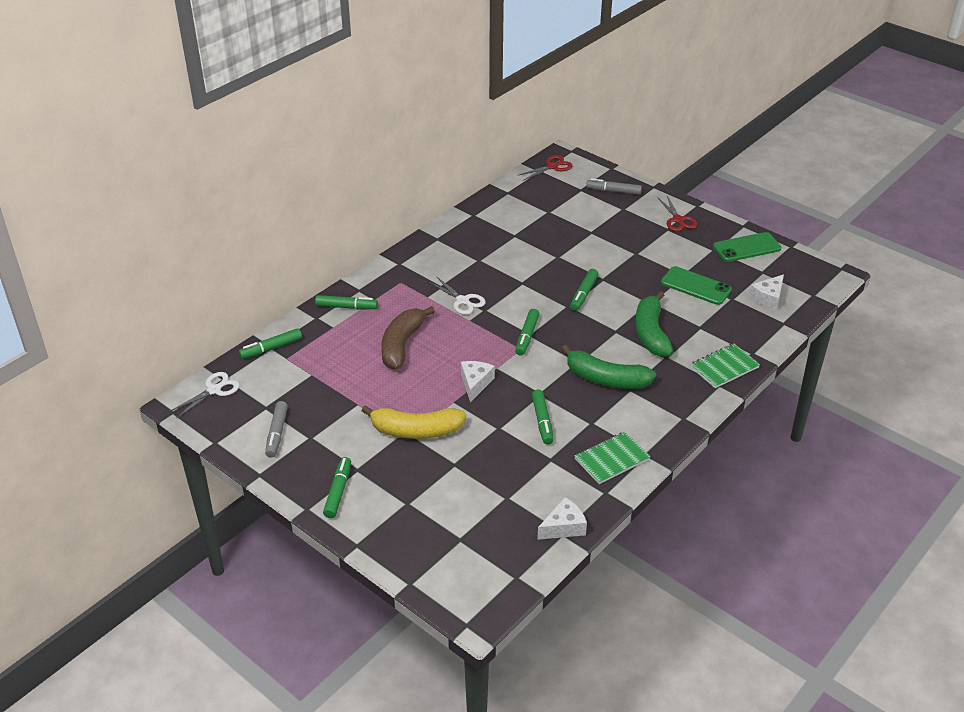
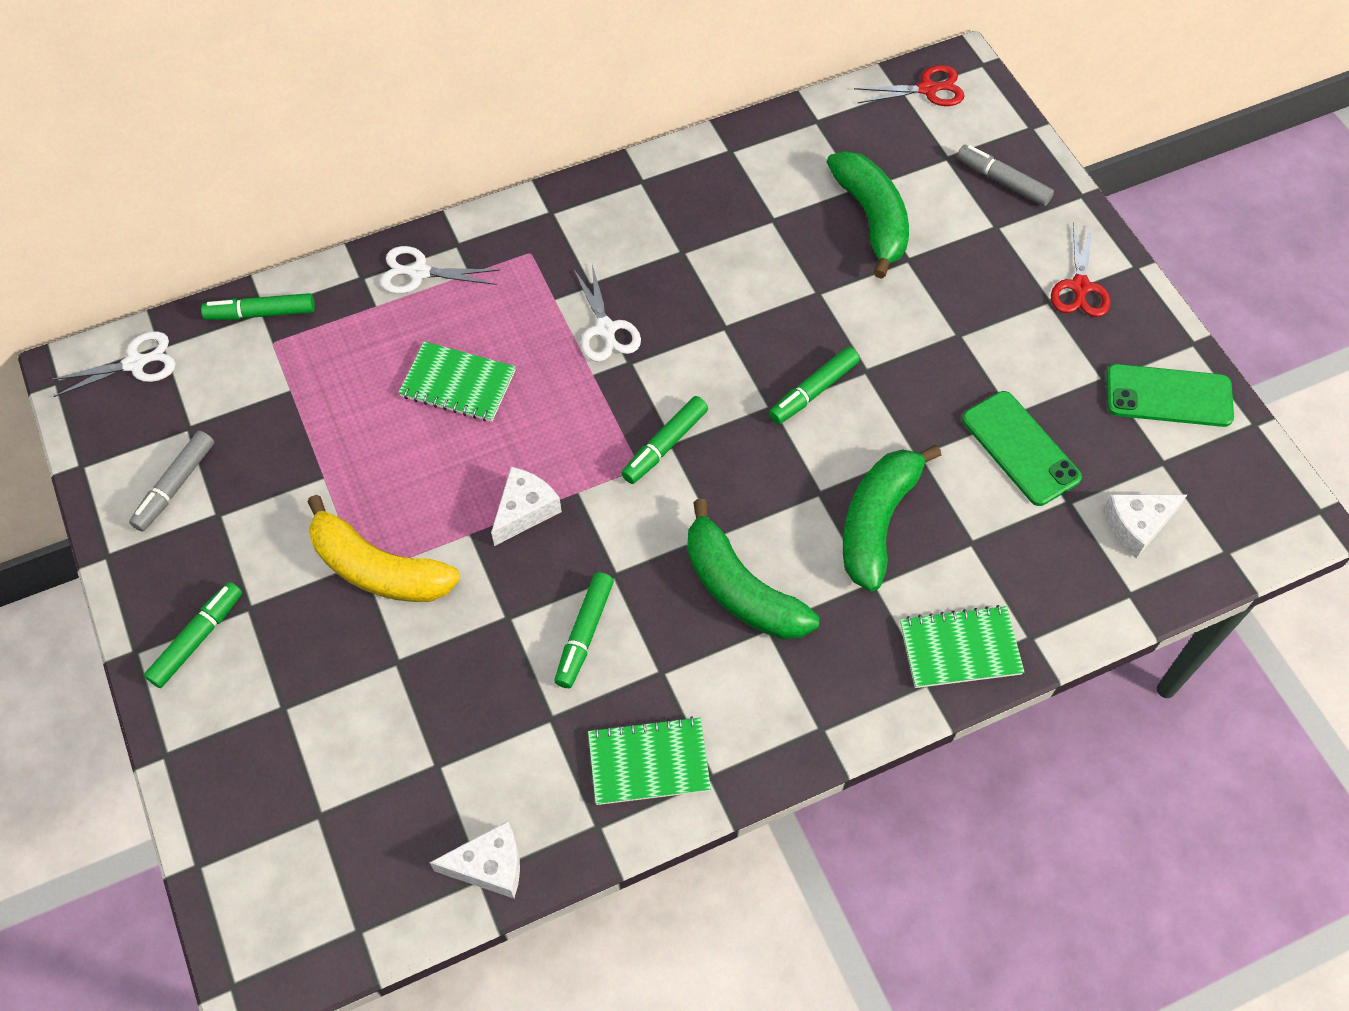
camera: 25 degrees right, 20 degrees up
green marker [315,295,378,309] -> white scissors [380,246,500,294]
brown banana [381,306,435,370] -> green notebook [398,341,516,422]
none -> green banana [827,151,909,279]

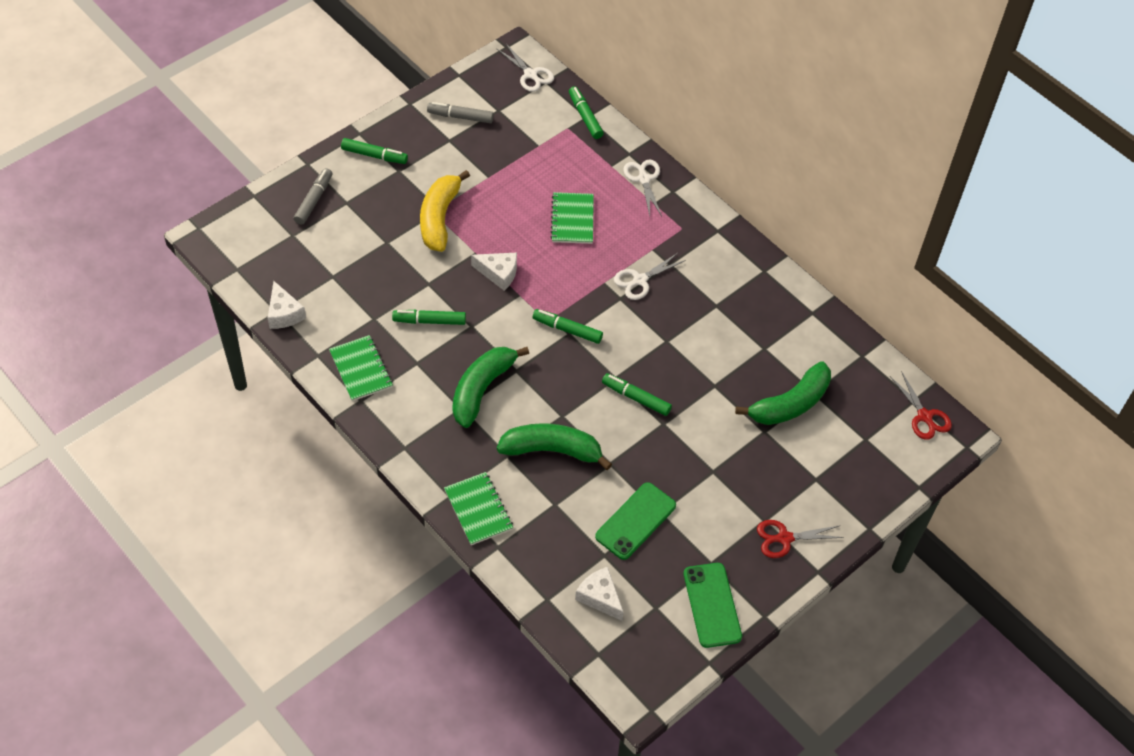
camera: 70 degrees right, 5 degrees down
grey marker [957,145,1054,206] -> grey marker moved to [294,168,332,225]

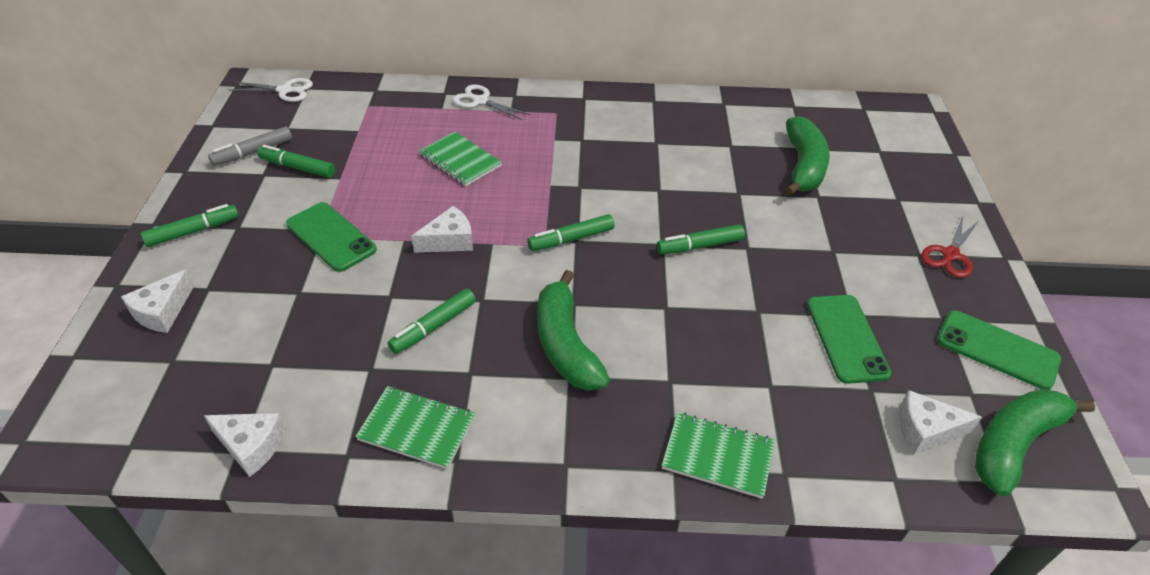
camera: 45 degrees left, 10 degrees down
grey marker [294,168,332,225] -> white cheese [121,269,194,333]
yellow banana [420,170,470,252] -> green phone [286,202,377,272]
green banana [497,423,612,470] -> green banana moved to [975,389,1095,496]
green marker [569,86,604,139] -> green marker moved to [257,145,335,178]
white scissors [614,252,686,300] -> none
red scissors [890,371,952,440] -> none

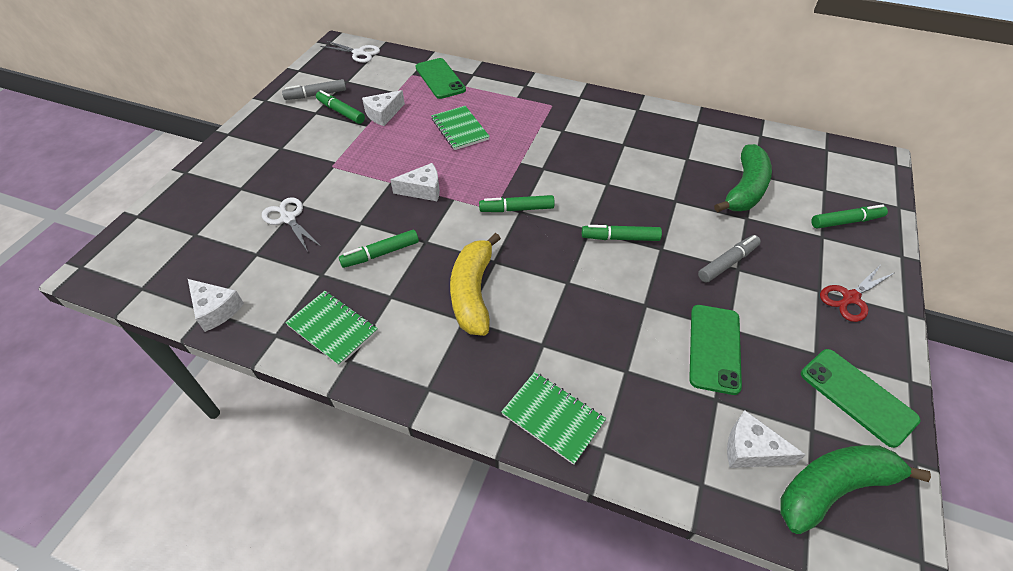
camera: 20 degrees right, 5 degrees up
white cheese [121,269,194,333] -> white cheese moved to [362,90,405,126]
green marker [141,204,239,247] -> green marker moved to [811,204,888,229]
green phone [286,202,377,272] -> green phone moved to [416,58,466,99]
white scissors [453,84,531,121] -> white scissors moved to [262,197,320,252]
green banana [537,270,610,391] -> yellow banana [450,233,501,336]
none -> grey marker [698,235,761,283]

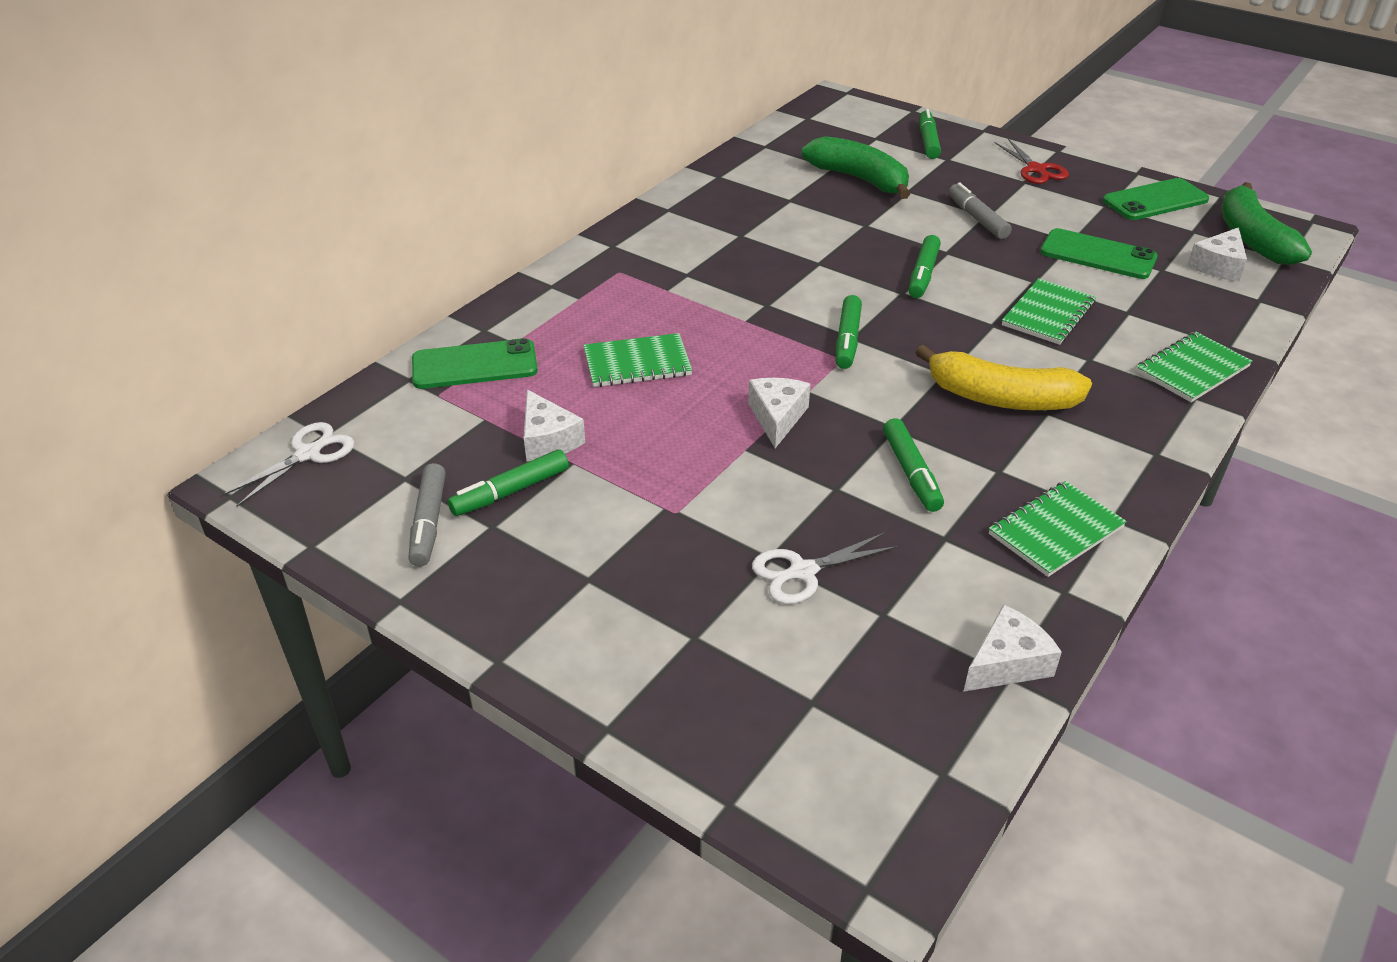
camera: 75 degrees left, 10 degrees down
none -> green notebook [1002,278,1096,345]

